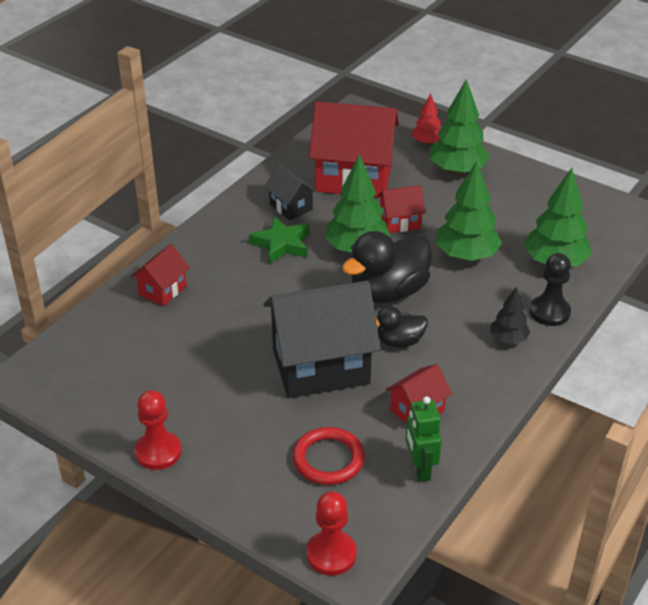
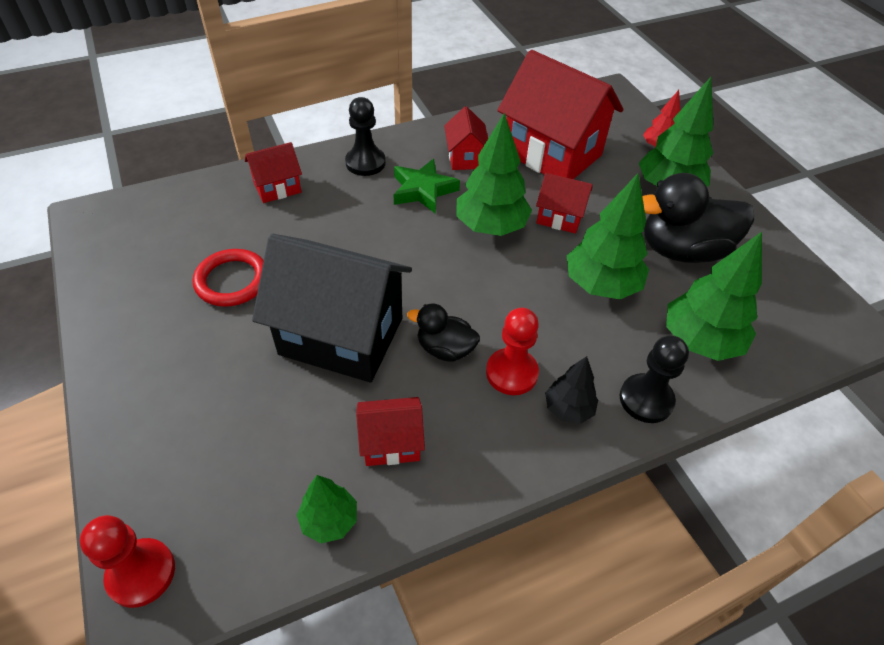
camera: 30 degrees right, 10 degrees up
red pawn [135,390,181,470] -> red pawn moved to [486,308,539,395]
black house [264,164,317,220] -> red house [444,106,488,170]
red ring [293,427,365,485] -> red ring moved to [193,249,264,307]
black duck [342,231,432,303] -> black duck moved to [642,173,754,263]
green robot [405,396,442,482] -> green tree [297,475,357,543]
none -> black pawn [345,97,386,176]

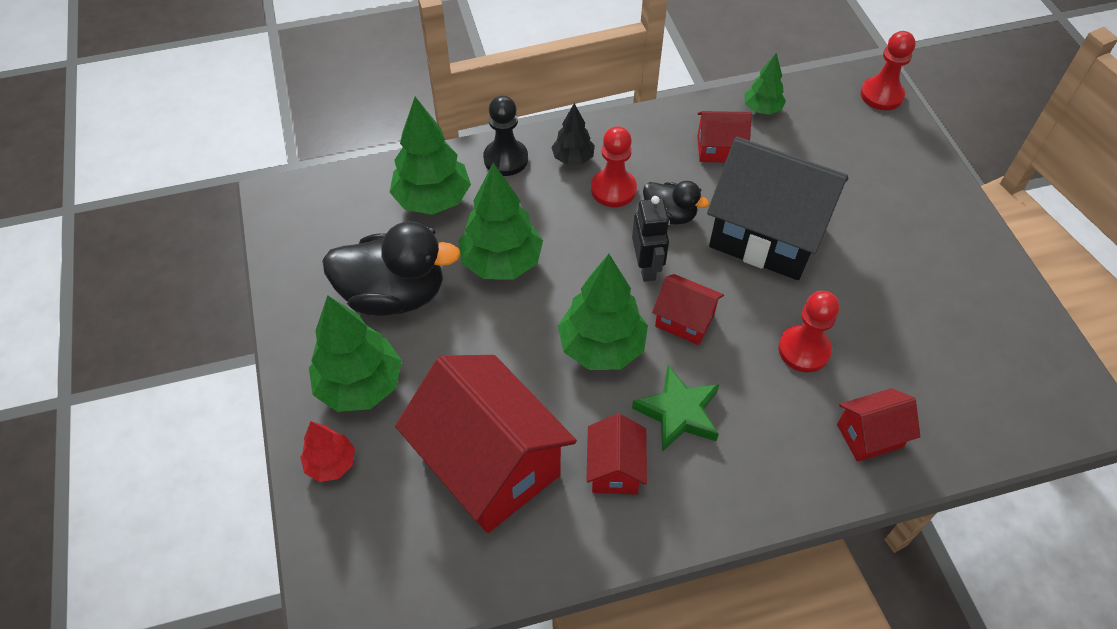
camera: 170 degrees left, 5 degrees up
red ring [193,249,264,307] -> none
black pawn [345,97,386,176] -> none
red house [536,173,593,234] -> red house moved to [652,274,724,345]
none -> black robot [632,196,670,282]
none -> red pawn [778,291,839,372]

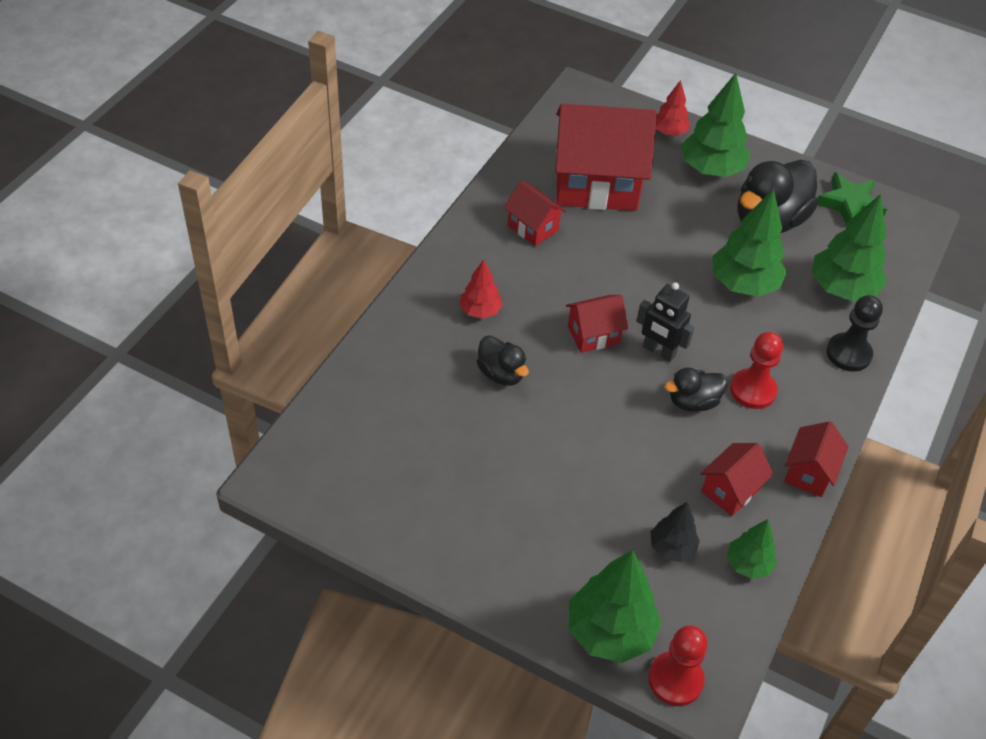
camera: 130 degrees right, 5 degrees down
black tree [551,103,595,165] -> black tree moved to [650,502,700,562]
green tree [558,254,648,370] -> green tree moved to [569,550,662,663]
green star [632,366,720,452] -> green star moved to [818,172,887,225]
black house [707,137,848,280] -> none
red pawn [778,291,839,372] -> black duck [476,335,529,386]
red house [837,388,920,462] -> red house moved to [784,421,849,497]
none -> red tree [460,259,503,319]

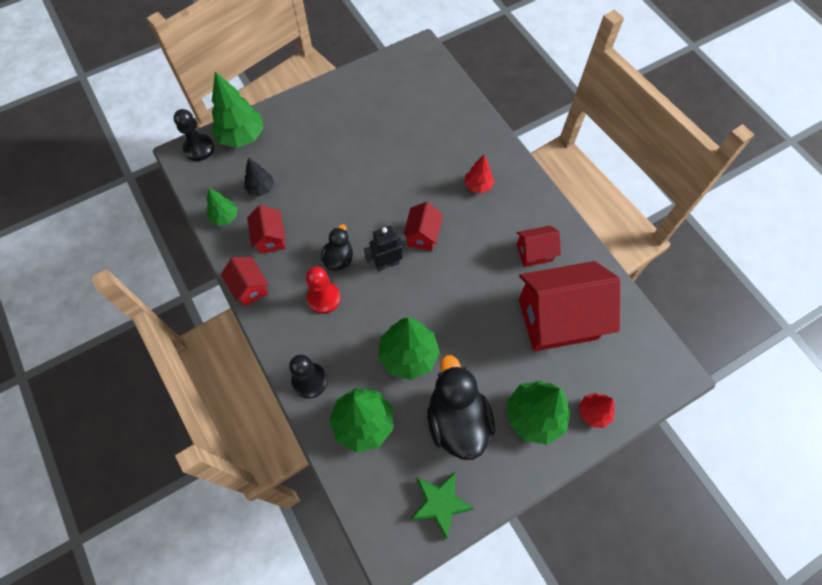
camera: 125 degrees right, 15 degrees up
black duck [476,335,529,386] -> none
red house [555,104,657,211] -> red house turned 45 degrees clockwise [519,261,621,351]
red pawn [648,625,708,706] -> black pawn [174,109,214,161]

